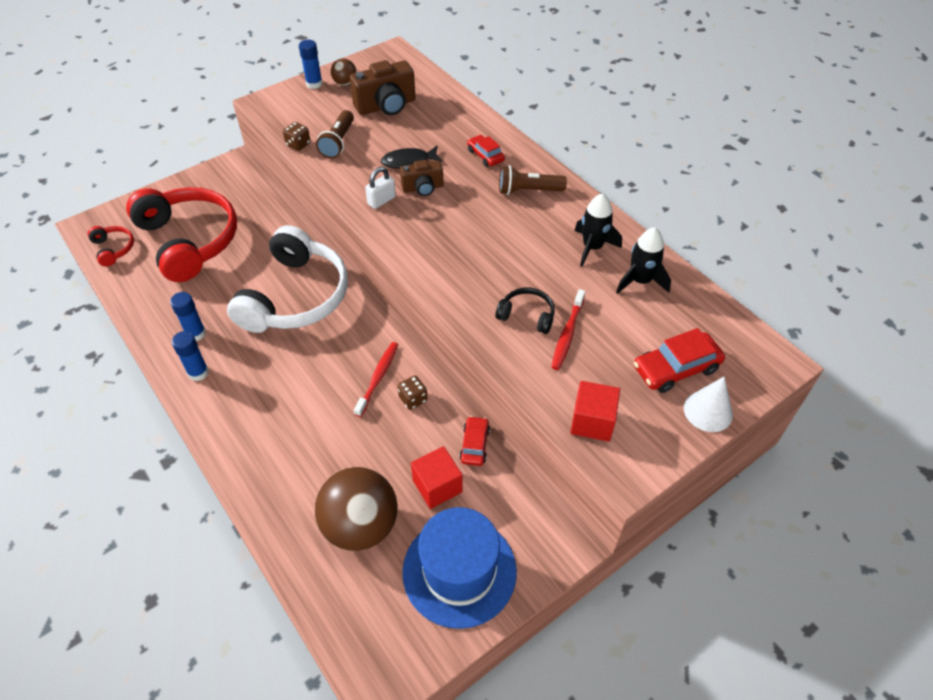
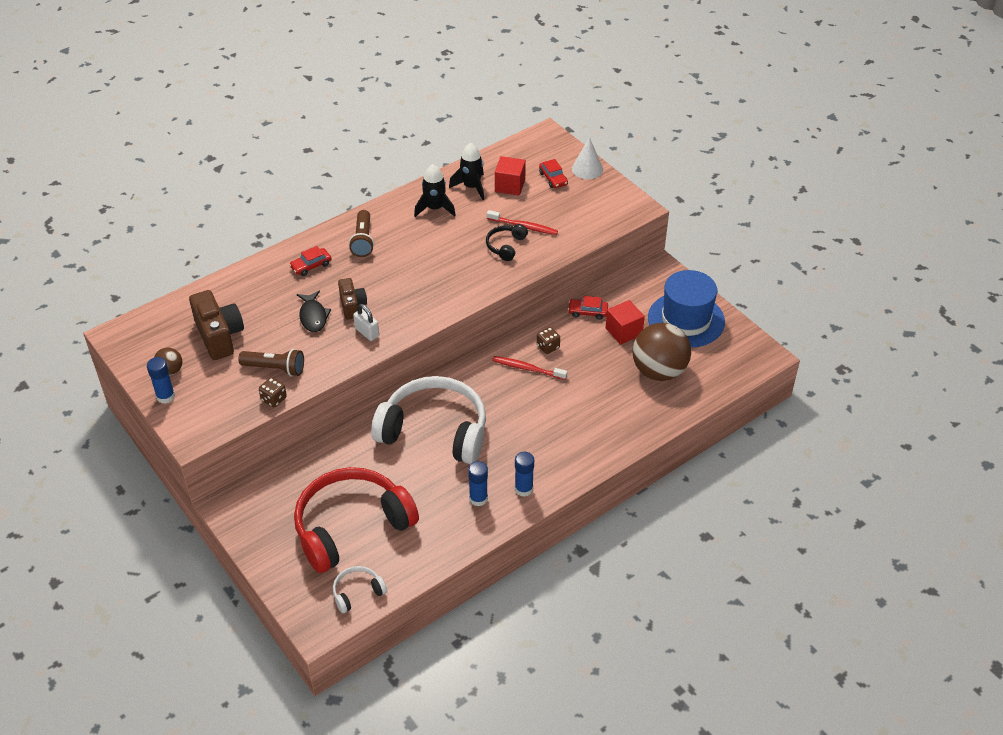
camera: 90 degrees left, 5 degrees down
red headphones [88,226,134,267] -> white headphones [333,566,387,613]
red cube [570,381,620,442] -> red cube moved to [495,156,526,196]
red car [634,328,725,393] -> red car [539,159,568,188], size x0.63

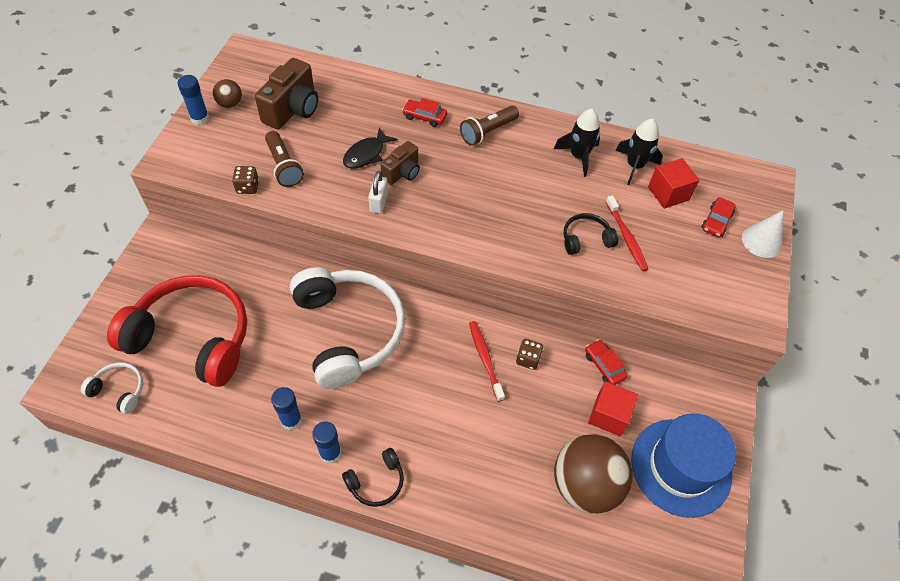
camera: 50 degrees right, 10 degrees up
none -> black headphones [342,448,404,507]

